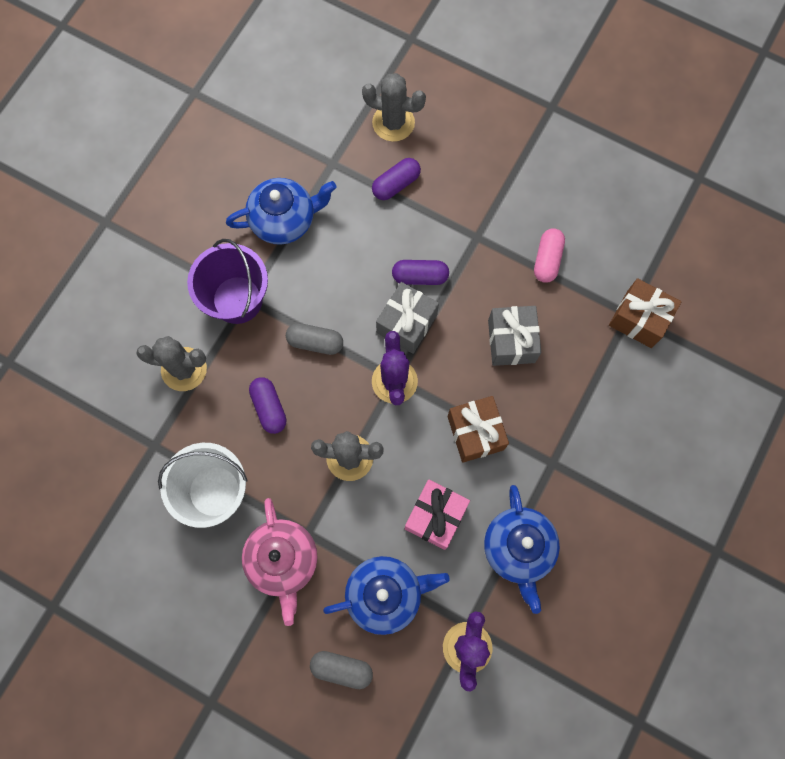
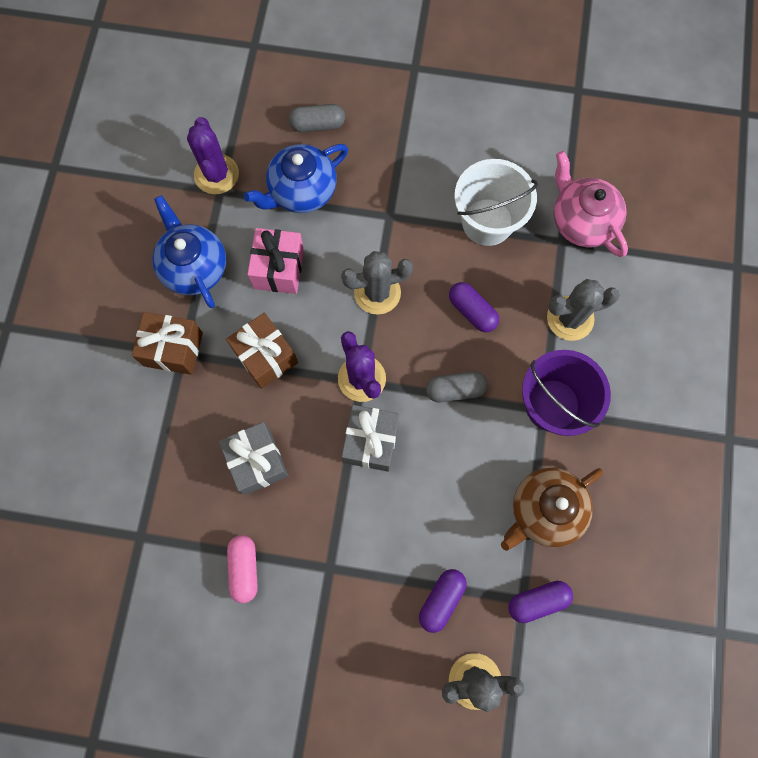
camera: 160 degrees right, 0 degrees up
blue teapot [226,178,337,245] -> brown teapot [501,468,603,551]
pink teapot [242,498,318,626] -> pink teapot moved to [554,151,628,257]
purple capsule [392,260,449,285] -> purple capsule moved to [508,581,573,623]
brown gift [609,278,681,348] -> brown gift moved to [132,312,203,375]

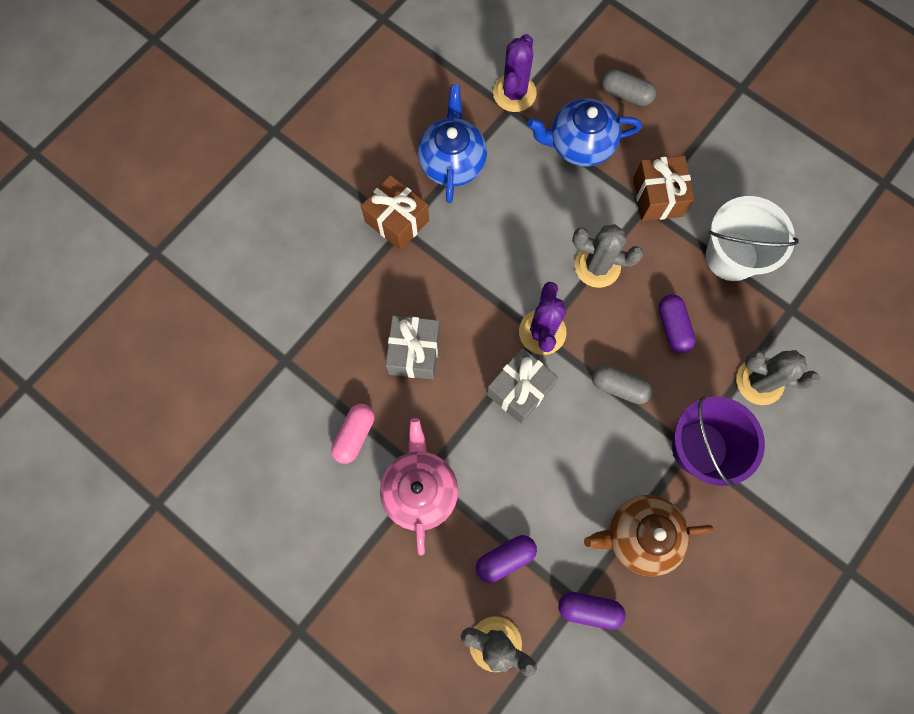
camera: 30 degrees right, 0 degrees up
brown gift [226,313,298,389] -> brown gift moved to [633,155,694,221]
pink gift [247,228,304,294] -> none
pink teapot [554,151,628,257] -> pink teapot moved to [380,418,458,555]

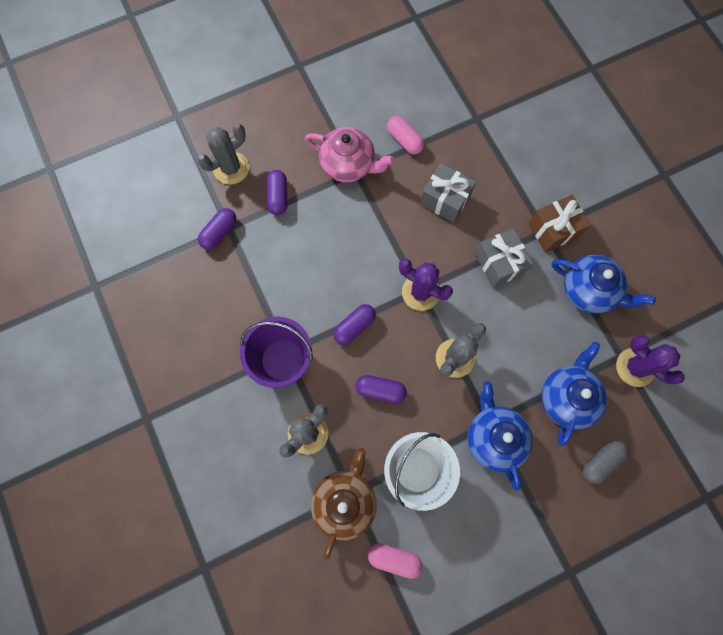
camera: 115 degrees right, 0 degrees up
grey gift [487,348,559,424] -> grey gift moved to [475,228,533,288]
brown teapot [584,495,714,576] -> brown teapot moved to [311,448,377,559]
grey capsule [592,364,653,404] -> purple capsule [333,304,376,345]
brown gift [633,155,694,221] -> blue teapot [467,381,533,491]
none -> pink capsule [368,543,422,579]

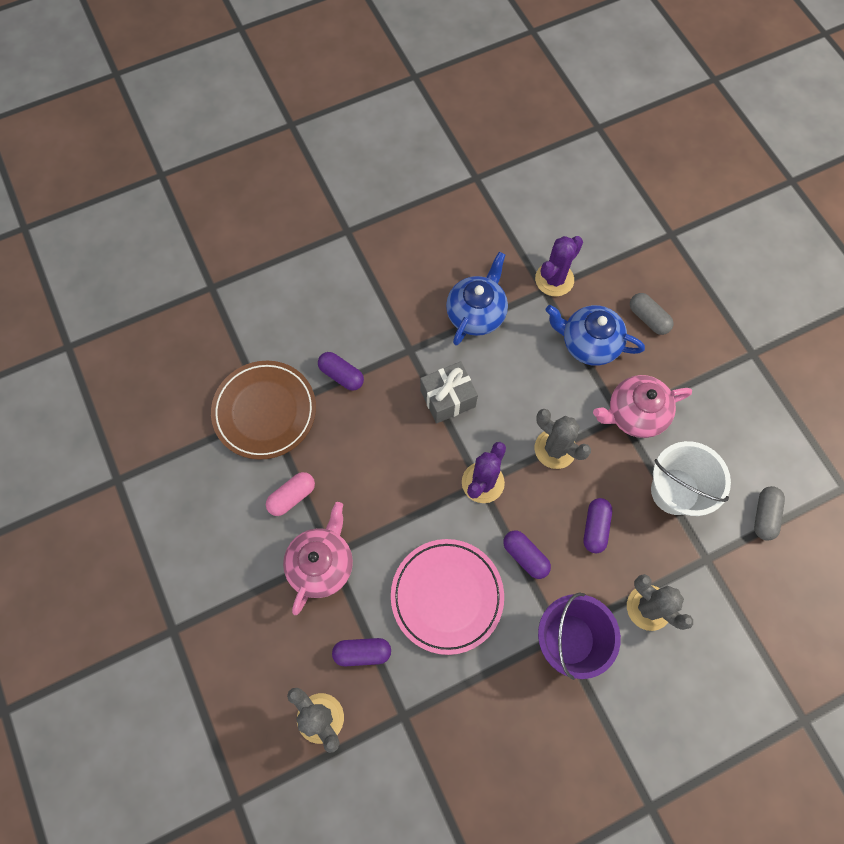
camera: 90 degrees left, 5 degrees down
purple capsule [198,208,237,250] -> purple capsule moved to [318,352,364,391]
brown teapot [311,448,377,559] -> none
pink capsule [368,543,422,579] -> grey capsule [754,486,785,541]
grey gift [420,163,476,223] -> none
blue teapot [467,381,533,491] -> pink teapot [593,375,692,438]
brown gift [528,195,591,253] -> none
none -> brown plate [211,361,316,460]
none -> pink plate [391,539,504,655]

